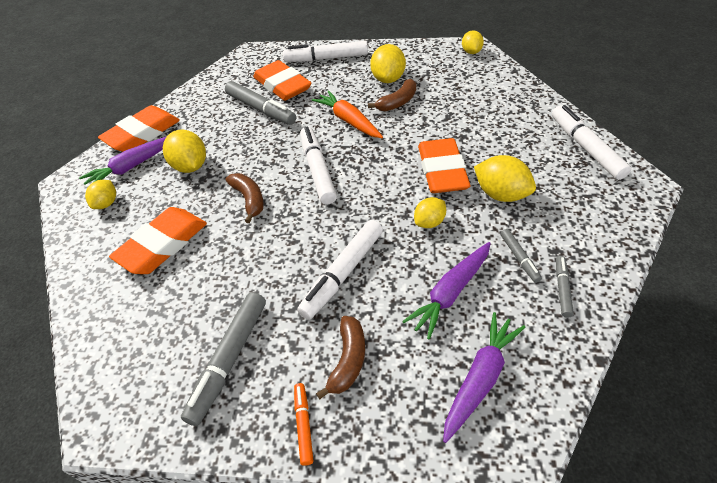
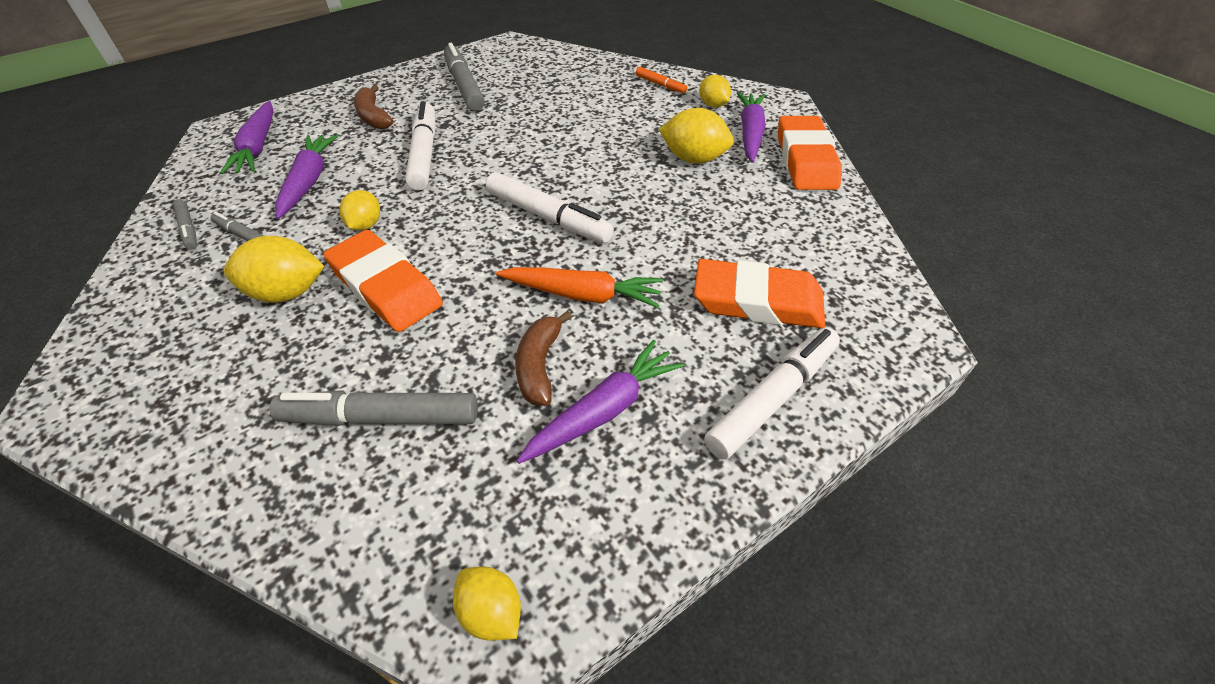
camera: 135 degrees right, 0 degrees up
orange eraser [109,207,207,274] -> none
grey marker [225,81,296,125] -> grey marker moved to [269,391,478,426]
brown banana [226,173,264,223] -> none
orange marker [294,383,313,466] -> orange marker moved to [636,67,687,93]
yellow lemon [370,44,406,83] -> purple carrot [517,340,684,464]
white marker [552,105,631,180] -> none

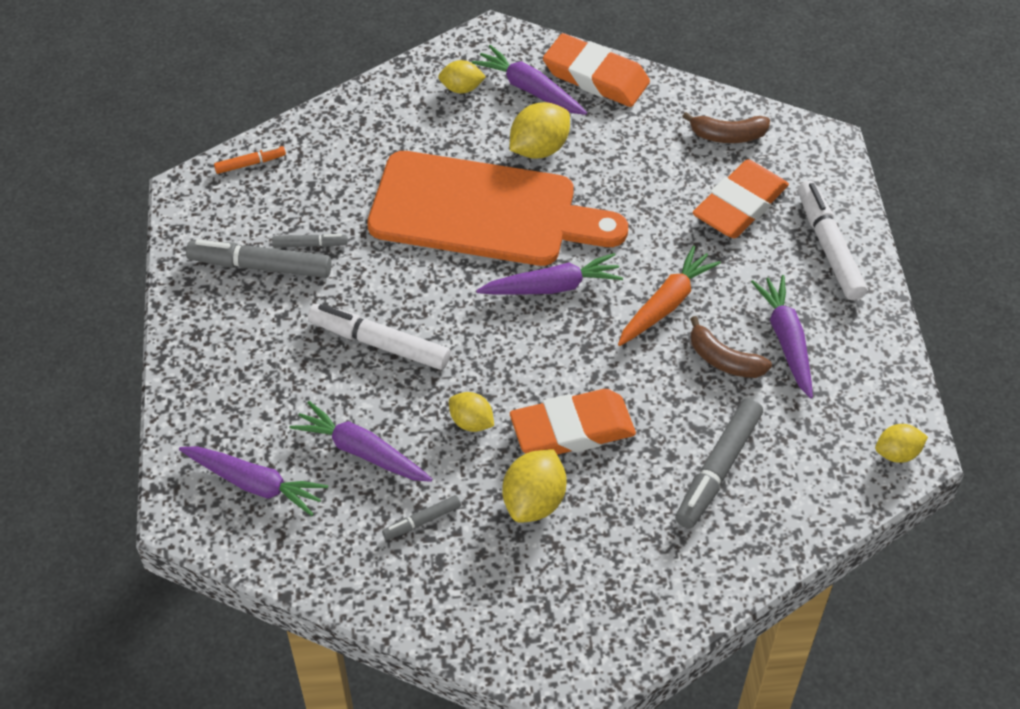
camera: 60 degrees left, 5 degrees up
grey marker [173,199,197,250] -> grey marker moved to [272,234,348,247]
brown banana [354,85,393,129] -> brown banana moved to [682,112,770,143]
white marker [486,172,614,243] -> purple carrot [476,253,623,295]
orange marker [636,67,687,93] -> orange marker moved to [214,146,286,174]
none -> orange cutting board [367,151,628,266]

